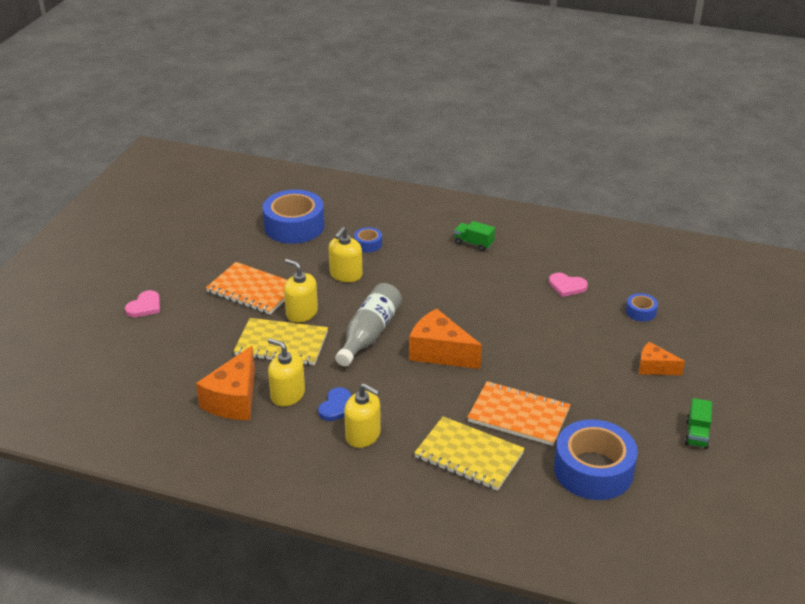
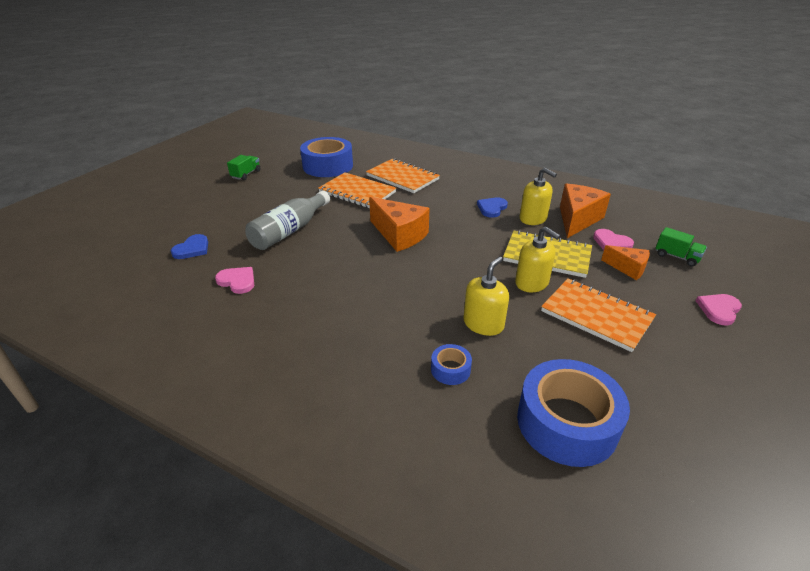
camera: 170 degrees left, 0 degrees up
grey bottle [335,283,402,367] -> grey bottle moved to [245,191,330,250]
yellow soap dispenser [344,383,381,448] -> none
yellow notebook [414,416,525,491] -> orange notebook [366,158,440,193]
green truck [454,221,495,252] -> green truck moved to [656,227,707,267]
blue tape [626,293,658,322] -> blue heart [171,234,208,259]
orange cheese [639,342,685,375] -> orange cheese moved to [601,245,650,280]
none -> pink heart [593,229,634,250]

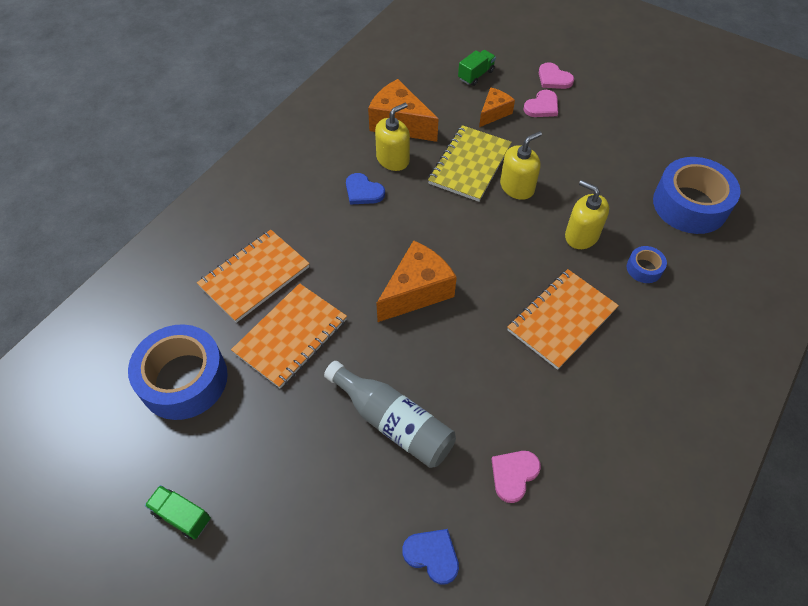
camera: 85 degrees left, 20 degrees up
orange notebook [541,278,656,352] -> orange notebook moved to [507,269,619,370]
pink heart [593,229,634,250] -> pink heart moved to [523,90,558,117]

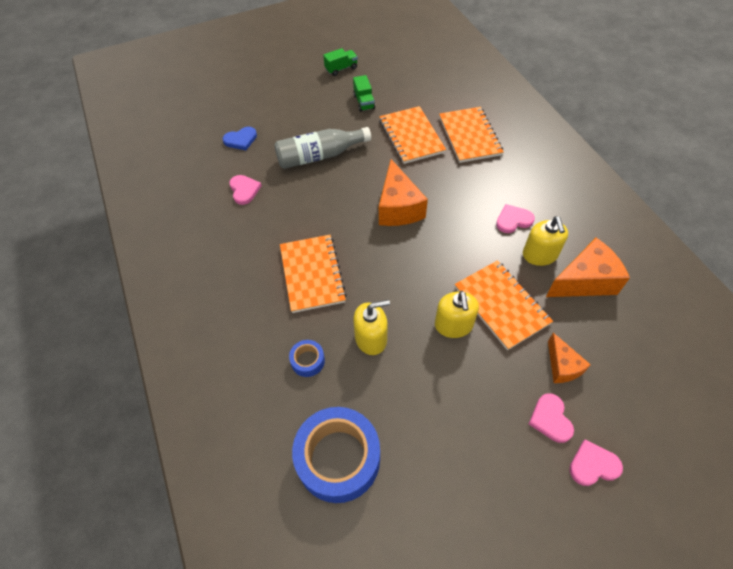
camera: 125 degrees right, 0 degrees up
blue tape [128,324,228,420] -> none
blue heart [346,173,385,205] -> pink heart [496,204,535,233]
yellow notebook [428,125,512,202] -> orange notebook [455,260,553,350]
green truck [458,50,496,86] -> green truck moved to [353,75,375,112]

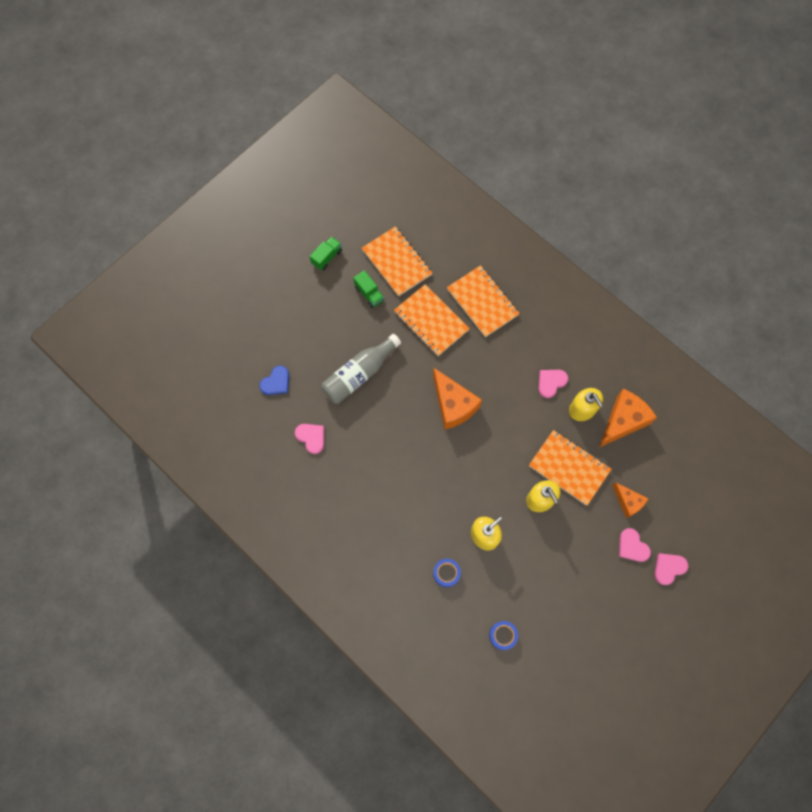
camera: 25 degrees left, 15 degrees up
orange notebook [280,235,347,313] -> orange notebook moved to [362,226,432,296]
blue tape [292,407,380,503] -> blue tape [489,621,518,650], size x0.45

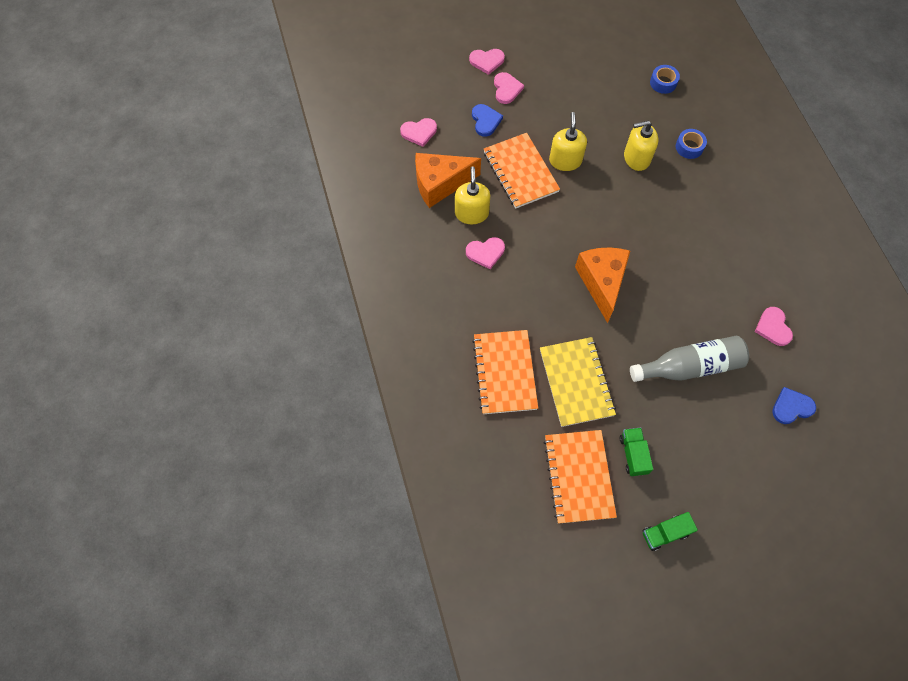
camera: 150 degrees left, 5 degrees down
orange notebook [394,284,470,356] -> yellow notebook [540,337,616,427]
orange cheese [612,483,649,518] -> blue heart [472,104,503,137]
none -> pink heart [400,118,437,147]

